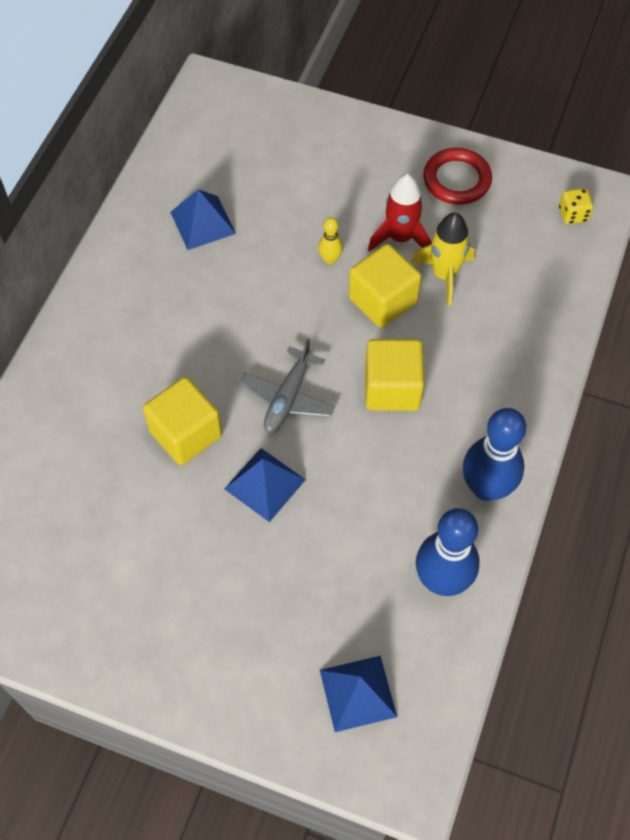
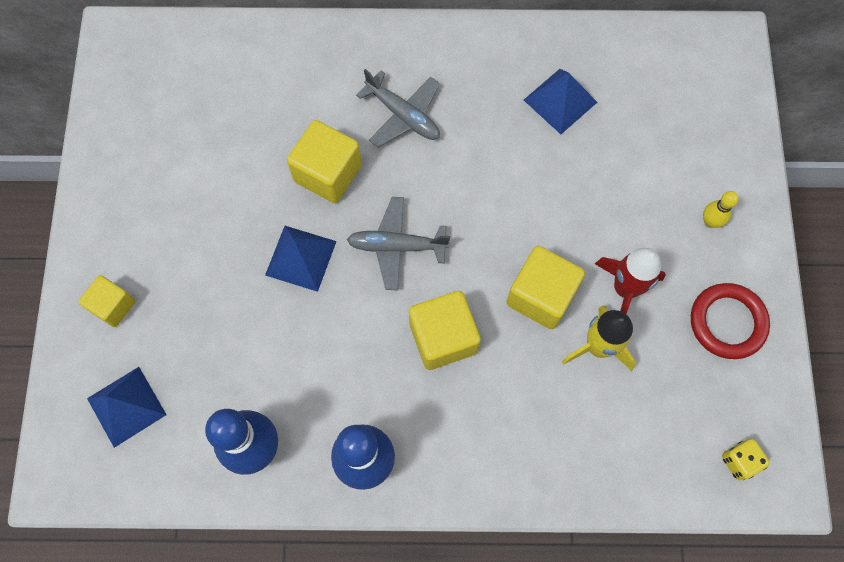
camera: 70 degrees right, 10 degrees up
yellow bowling pin [318,217,343,264] -> yellow bowling pin moved to [703,191,739,228]
none -> yellow cube [78,275,135,327]
none -> grey plane [356,69,440,148]

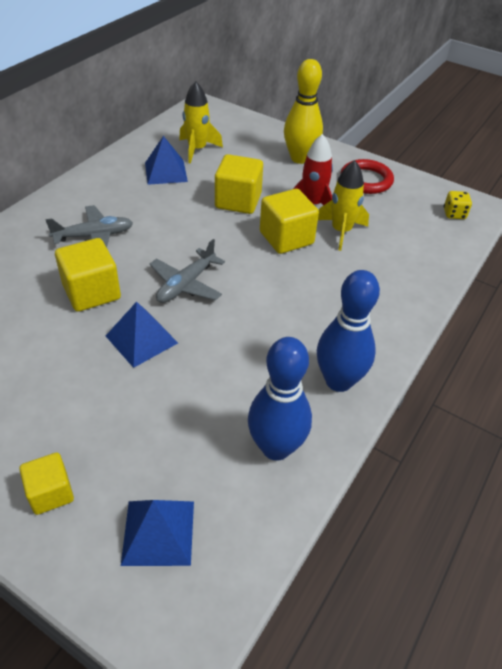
camera: 60 degrees left, 25 degrees down
yellow cube [409,291,481,370] -> yellow cube moved to [215,154,263,214]
yellow bowling pin [703,191,739,228] -> yellow bowling pin [284,59,323,164], size x2.15
none -> yellow rocket [179,81,223,164]

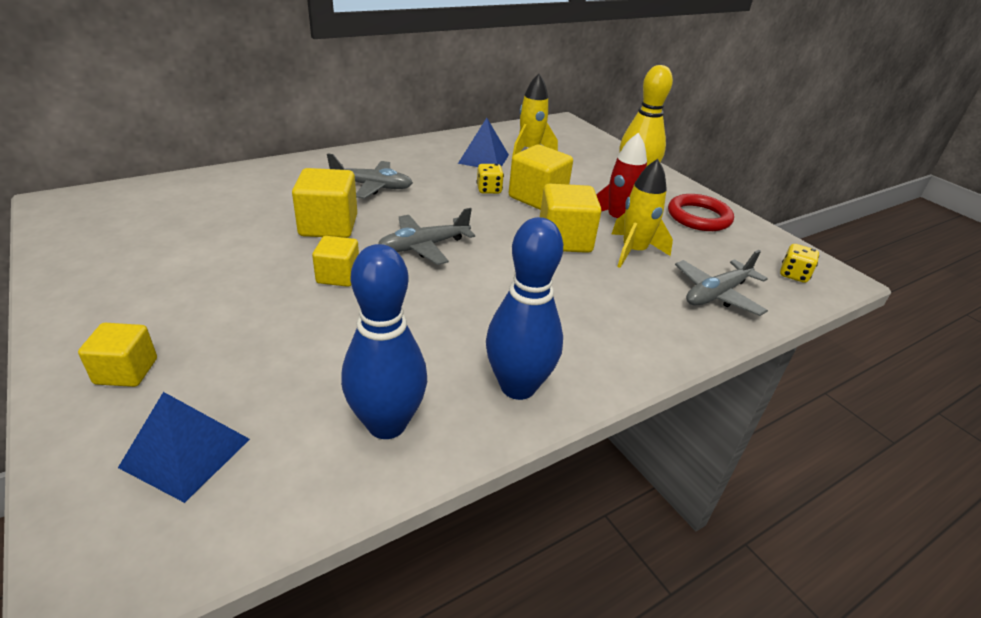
camera: 25 degrees right, 10 degrees down
blue pyramid [106,302,178,368] -> yellow cube [312,236,359,287]
none -> yellow dice [476,164,504,194]
none -> grey plane [675,250,768,316]

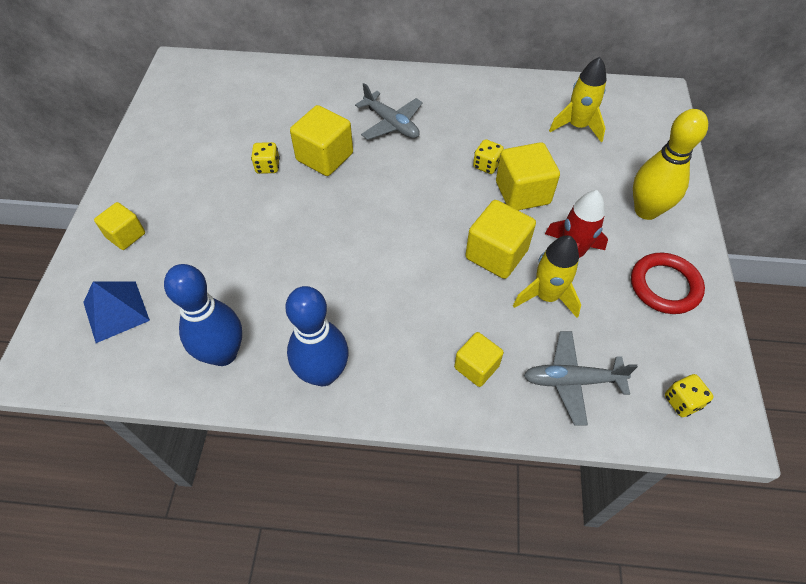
camera: 40 degrees right, 20 degrees up
yellow cube [312,236,359,287] -> yellow cube moved to [454,332,504,387]
grey plane [378,208,475,265] -> none
blue pyramid [458,118,509,167] -> none
none -> yellow dice [251,142,280,174]

